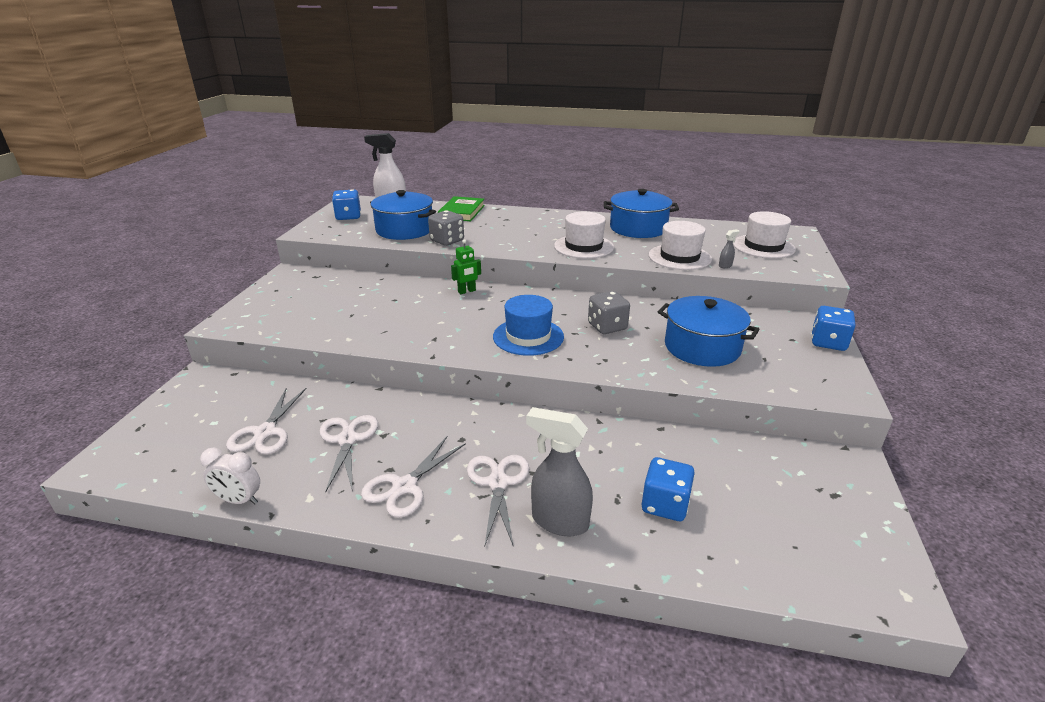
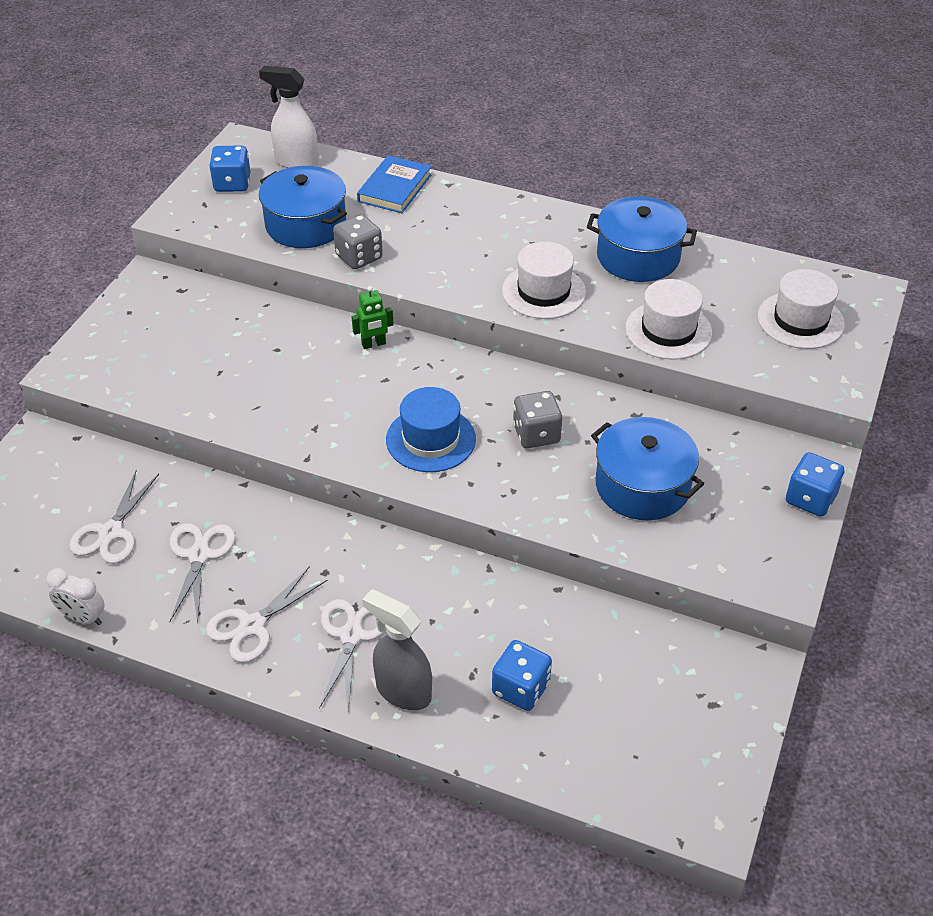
camera: 10 degrees right, 15 degrees up
green book [438,196,485,221] -> blue book [357,155,432,213]
grey spray bottle [719,229,740,268] -> none

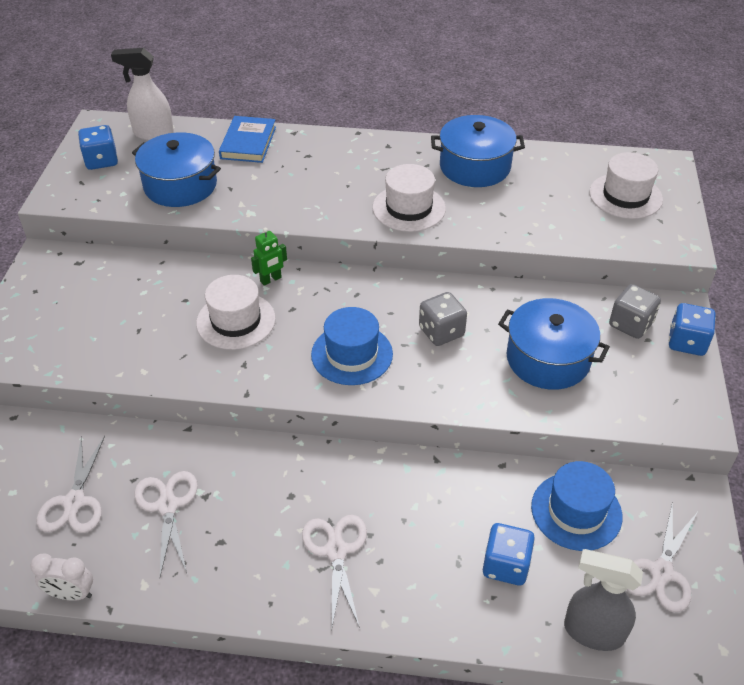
camera: 15 degrees left, 0 degrees up
white scissors [206,566,328,663] -> white scissors moved to [626,502,697,612]
grey dice [333,214,383,269] -> grey dice moved to [609,284,661,339]
grey spray bottle [362,589,432,710] -> grey spray bottle moved to [564,549,643,651]
white hat [625,279,712,360] -> white hat moved to [196,275,276,350]
none -> blue hat [531,461,622,551]

